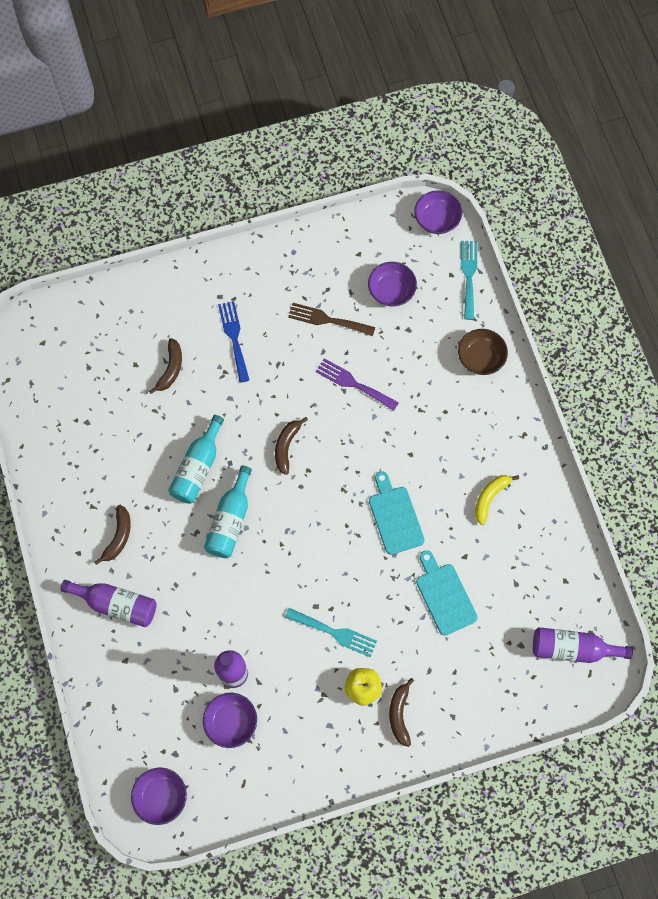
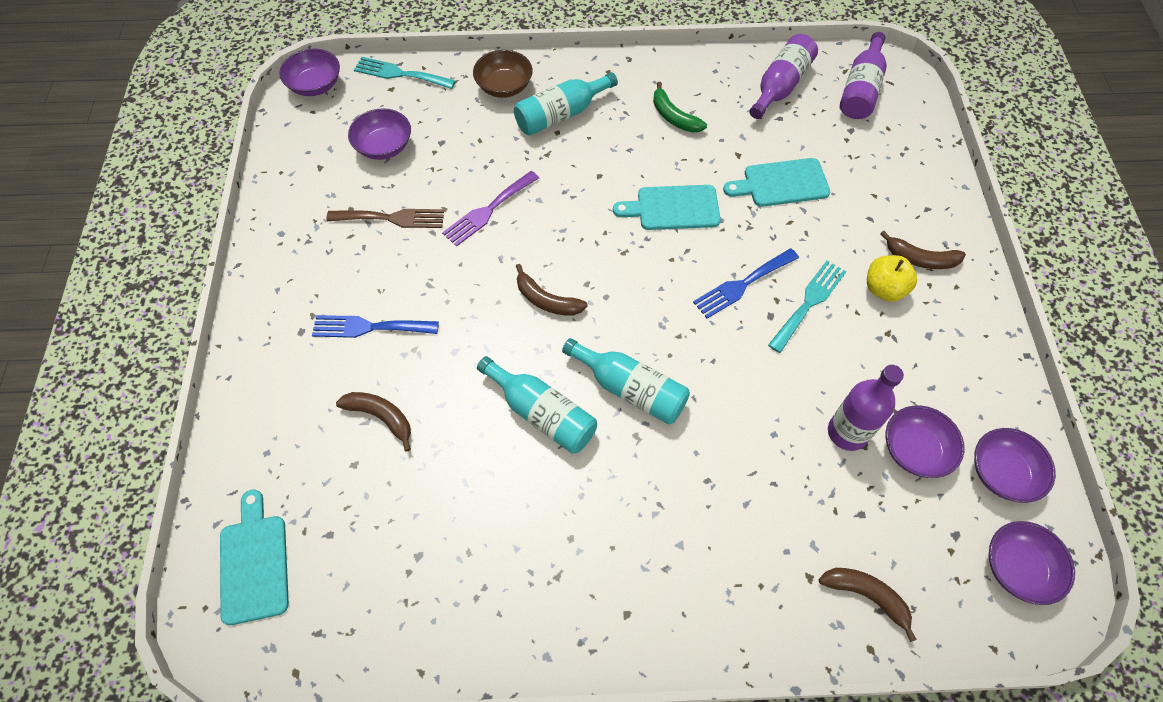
camera: 75 degrees left, 10 degrees down
purple bottle [60,580,157,627] -> purple bottle moved to [750,34,818,119]
brown banana [94,505,131,565] -> brown banana moved to [819,568,917,642]
brown fork [288,303,375,336] -> brown fork turned 120 degrees counterclockwise [326,209,444,228]
yellow banana [475,475,519,525] -> green banana [653,82,707,133]
none -> turquoise cutting board [220,490,289,625]
none -> turquoise bottle [514,72,618,136]
none -> blue fork [693,248,799,319]
none -> purple bowl [974,428,1056,503]

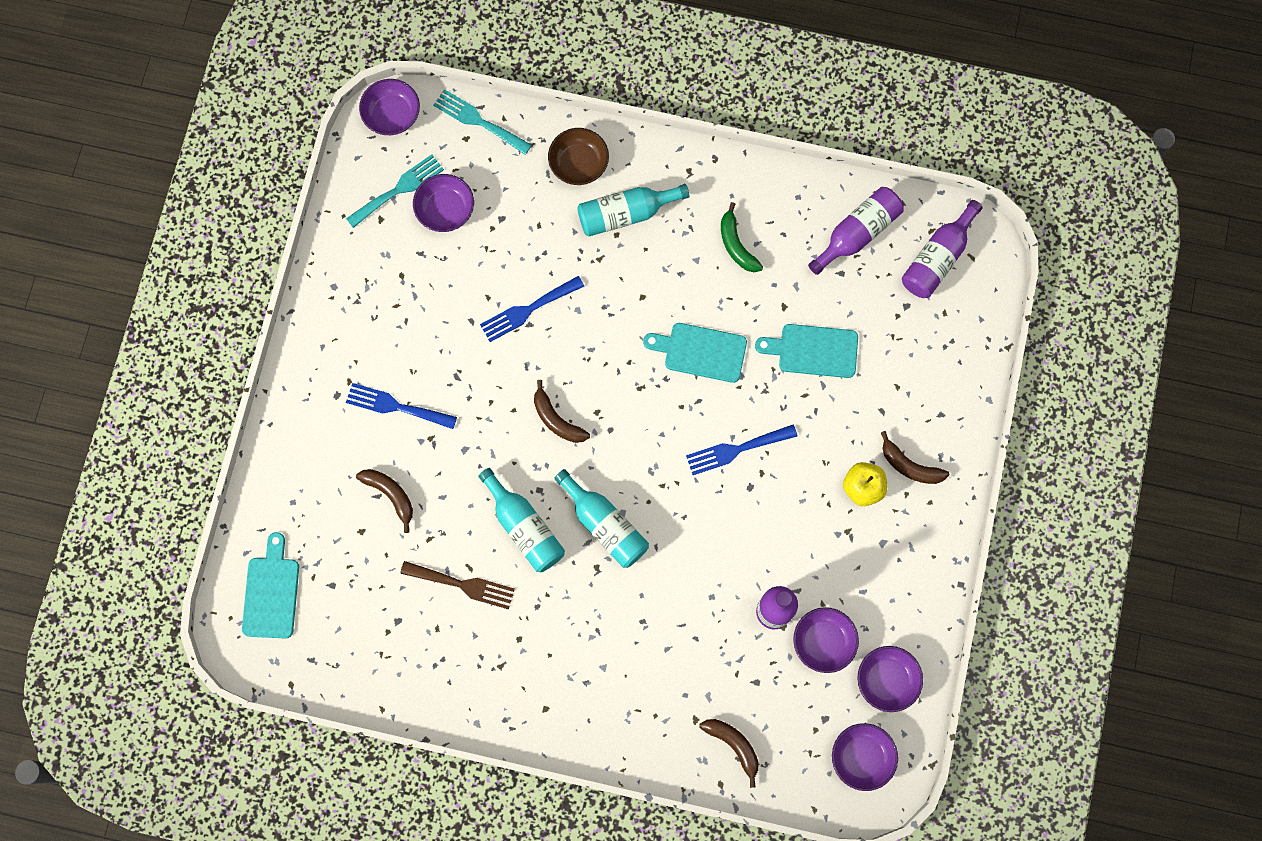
camera: 15 degrees right, 15 degrees up
brown fork [326,209,444,228] -> brown fork moved to [400,561,515,609]
purple fork [442,171,539,246] -> blue fork [480,276,584,342]
turquoise fork [768,261,846,353] -> turquoise fork moved to [346,154,444,228]

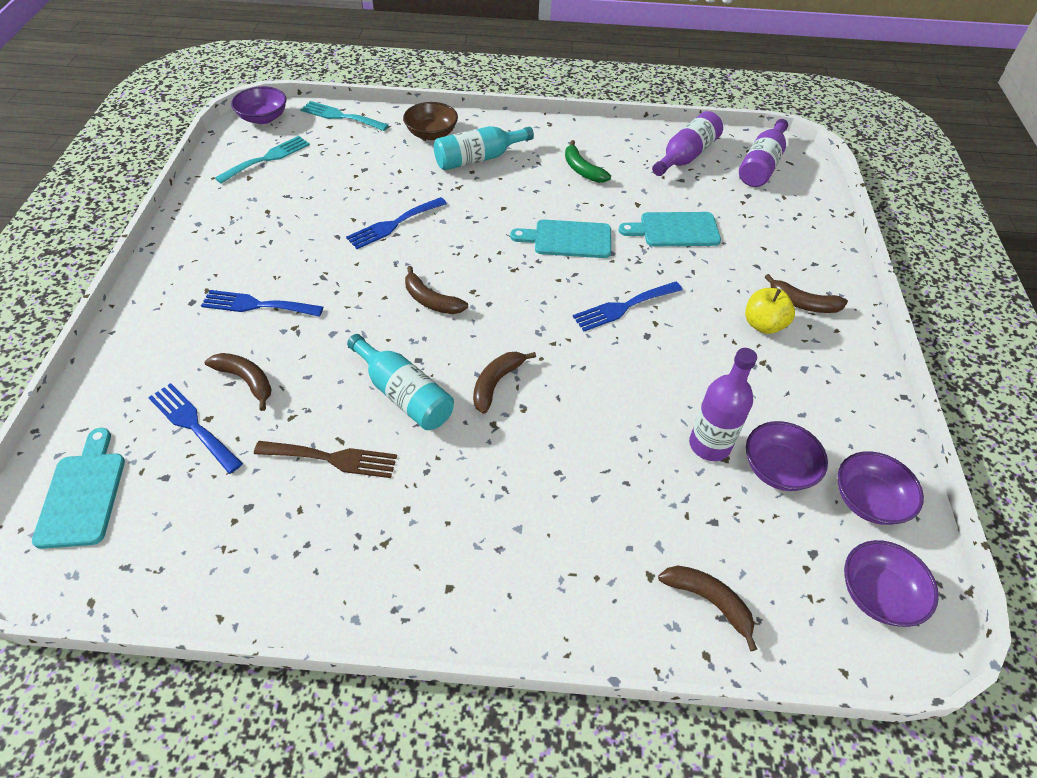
camera: 10 degrees left, 25 degrees down
purple bowl [413,174,474,232] -> none
turquoise bottle [554,469,649,568] -> brown banana [473,352,536,414]
none -> blue fork [148,383,243,474]

